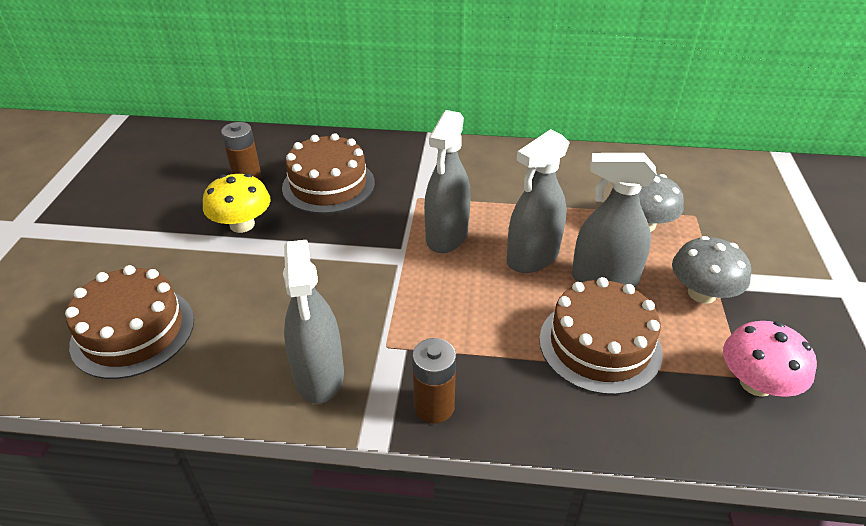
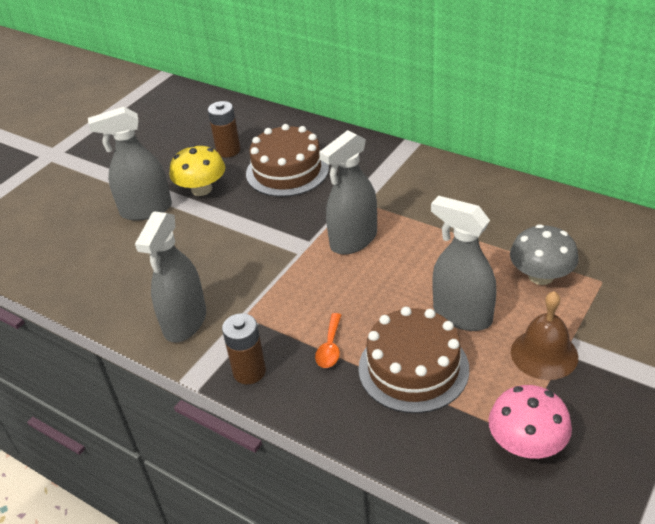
camera: 30 degrees right, 0 degrees up
brown cake [65,265,194,379] -> none
grey spray bottle [507,129,570,273] -> grey spray bottle moved to [88,107,172,221]
grey mushroom [672,236,751,304] -> brown bell [511,291,578,380]
none -> orange spoon [315,313,341,368]

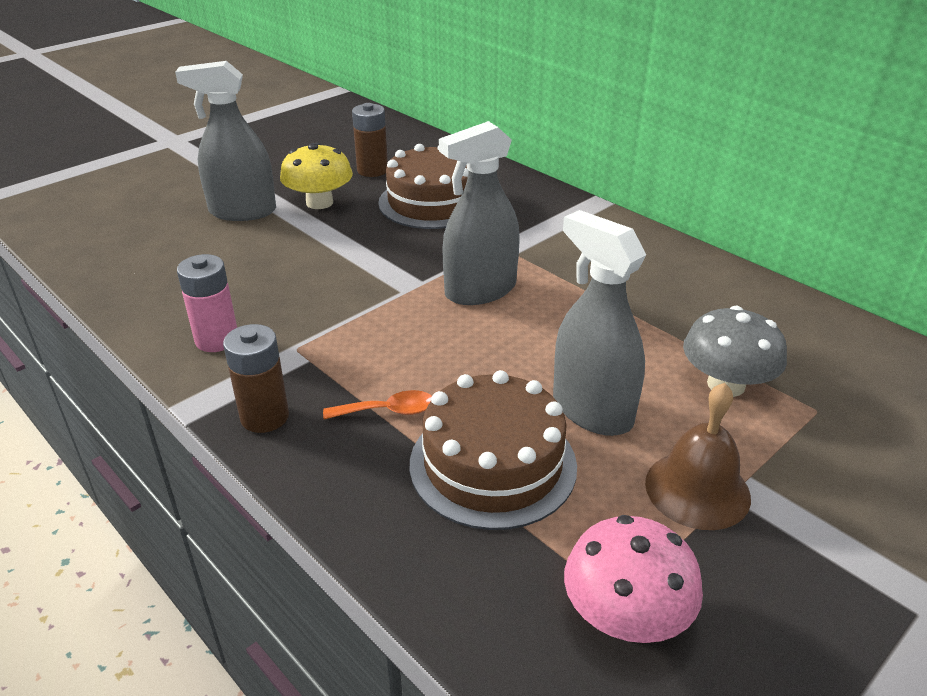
camera: 10 degrees right, 5 degrees down
grey spray bottle [135,211,206,342] -> pink battery [177,254,237,352]
orange spoon [315,313,341,368] -> orange spoon turned 120 degrees counterclockwise [323,390,432,419]

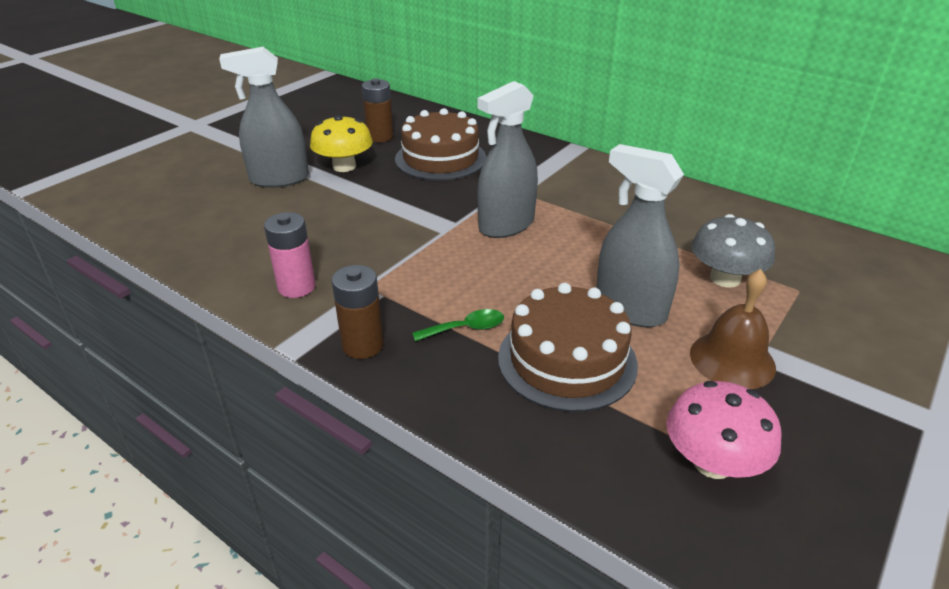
camera: 10 degrees left, 0 degrees up
orange spoon [323,390,432,419] -> green spoon [412,309,504,341]

